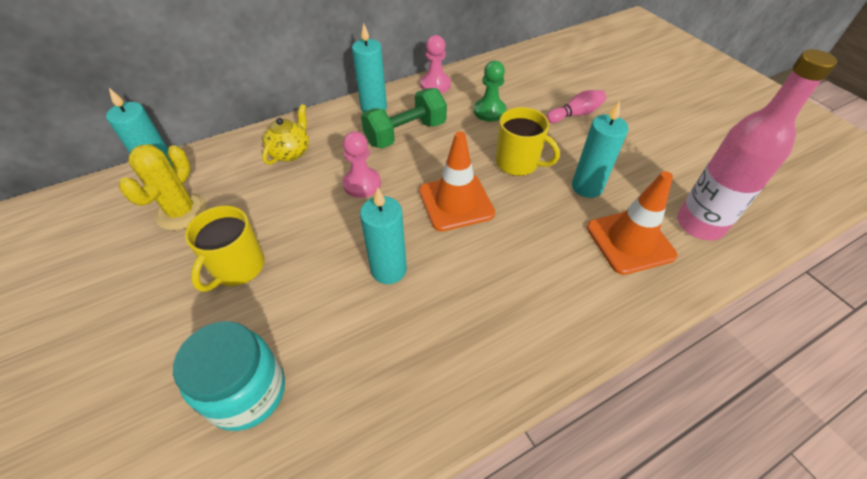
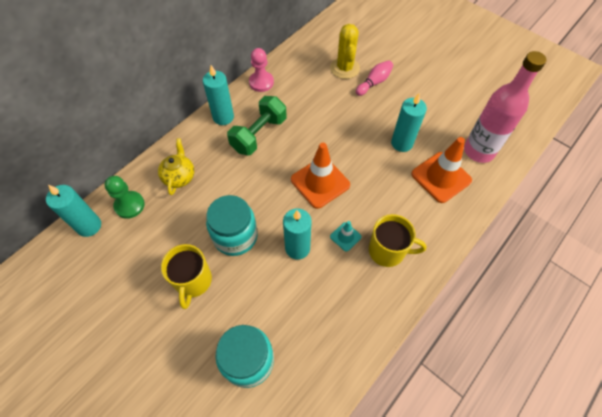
camera: 20 degrees left, 10 degrees up
yellow cactus [119,144,207,230] -> yellow cactus moved to [330,24,360,79]
pink pawn [342,131,381,198] -> none
green pawn [474,60,507,122] -> green pawn moved to [105,176,145,219]
yellow mug [496,107,560,176] -> yellow mug moved to [369,214,427,267]
none -> turquoise jar [206,195,258,256]
none -> turquoise traffic cone [330,221,362,252]

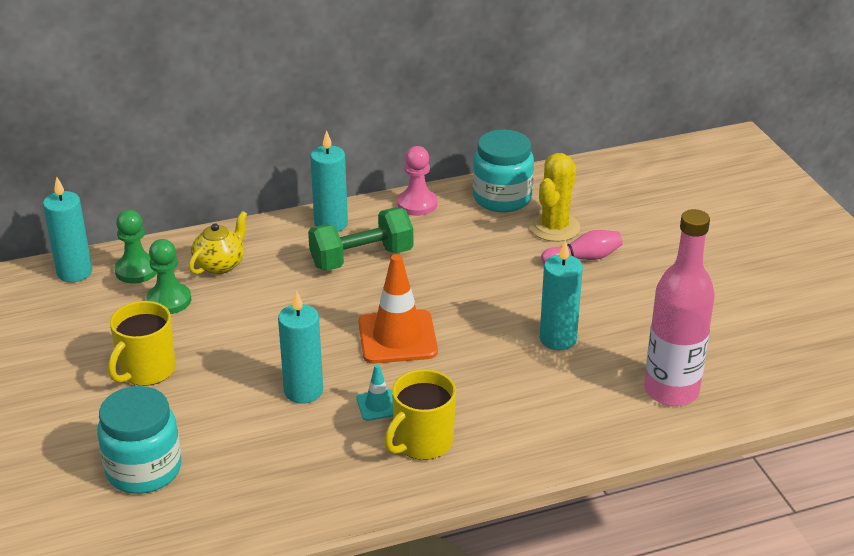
camera: 30 degrees right, 25 degrees down
turquoise jar [206,195,258,256] -> turquoise jar moved to [473,130,534,212]
yellow mug [369,214,427,267] -> yellow mug turned 90 degrees clockwise [384,369,456,460]
orange traffic cone [411,137,472,203] -> none
none -> green pawn [146,239,191,314]

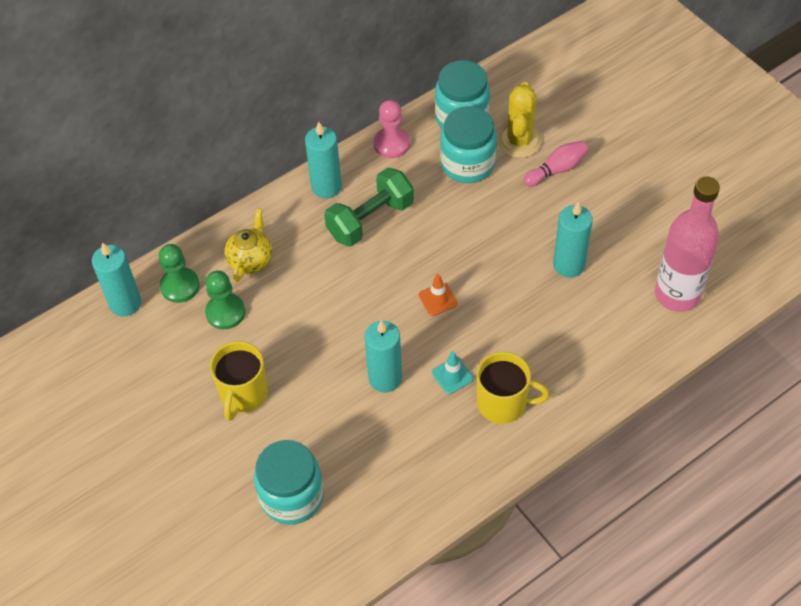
camera: 15 degrees left, 20 degrees up
orange traffic cone [359,254,438,364] -> orange traffic cone [419,274,458,316], size x0.49
yellow mug [384,369,456,460] -> yellow mug turned 105 degrees counterclockwise [477,352,550,424]
none -> turquoise jar [440,106,497,183]

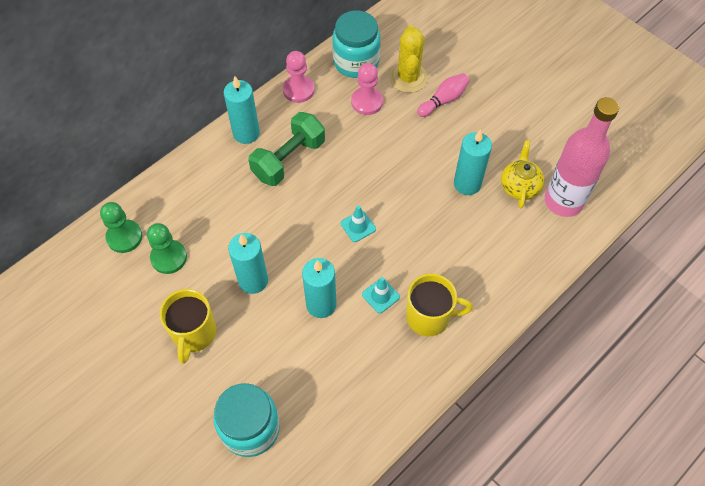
camera: 10 degrees left, 5 degrees up
turquoise candle [92,242,141,316] -> turquoise candle moved to [228,233,268,294]
yellow teapot [224,208,272,282] -> yellow teapot moved to [501,140,544,209]
orange traffic cone [419,274,458,316] -> turquoise traffic cone [340,205,376,242]
turquoise jar [440,106,497,183] -> pink pawn [351,63,383,115]

